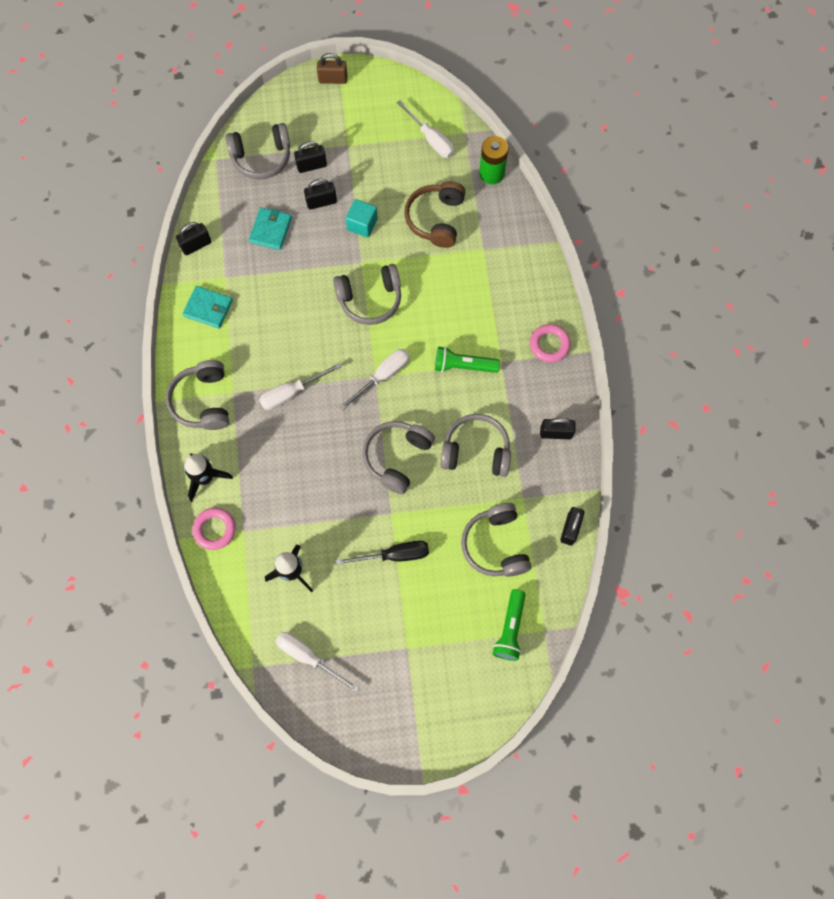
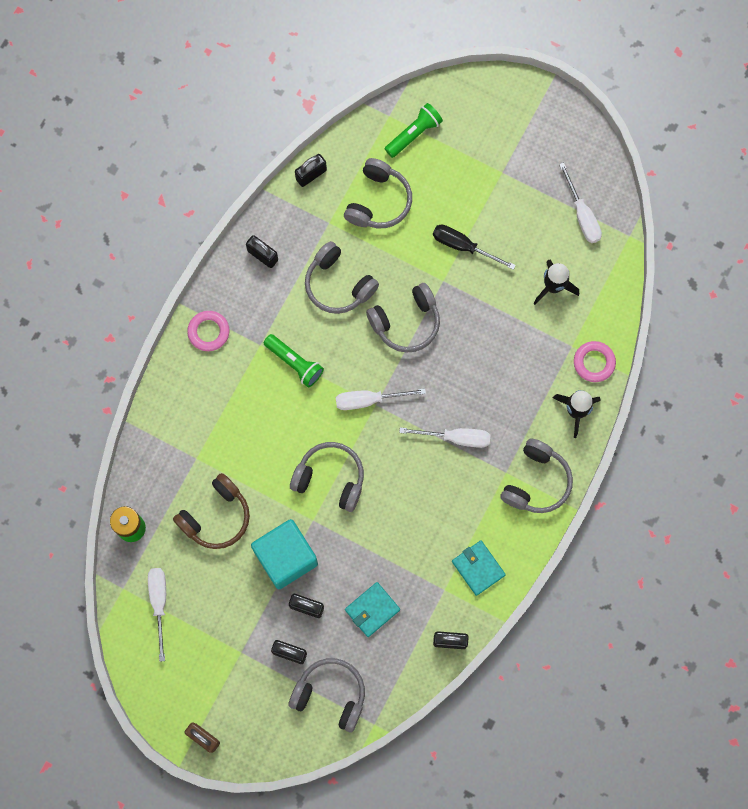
camera: 145 degrees left, 5 degrees up
turquoise cube [346,199,378,238] -> turquoise cube [251,519,318,589], size x1.82

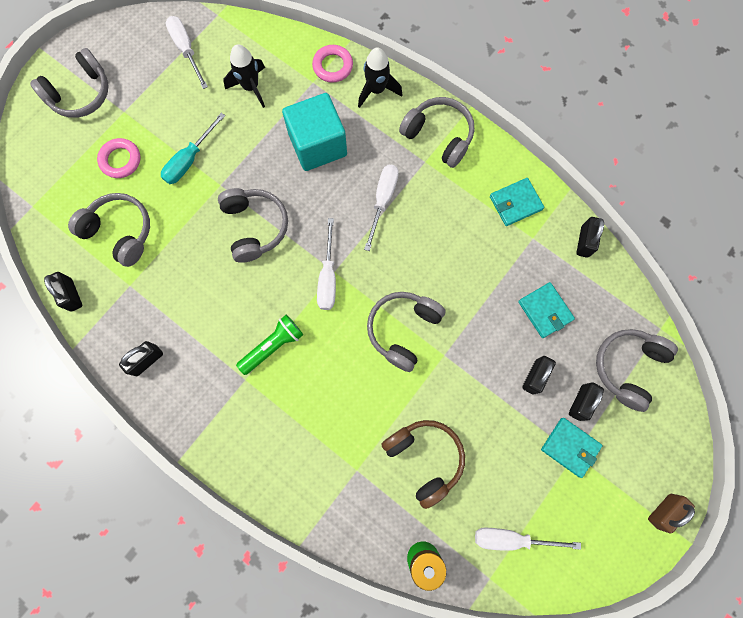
camera: 80 degrees left, 0 degrees up
pink ring [187,311,230,351] -> pink ring moved to [97,138,141,178]
turquoise cube [251,519,318,589] -> turquoise cube moved to [282,93,347,171]
grey headphones [305,241,379,314] -> grey headphones moved to [30,48,109,118]
green flashlight [385,103,443,158] -> none
black screwdriver [433,225,516,270] -> turquoise screwdriver [161,113,225,184]
white screwdriver [559,162,602,243] -> white screwdriver turned 105 degrees counterclockwise [165,16,208,89]
none -> turquoise wallet [541,418,603,478]

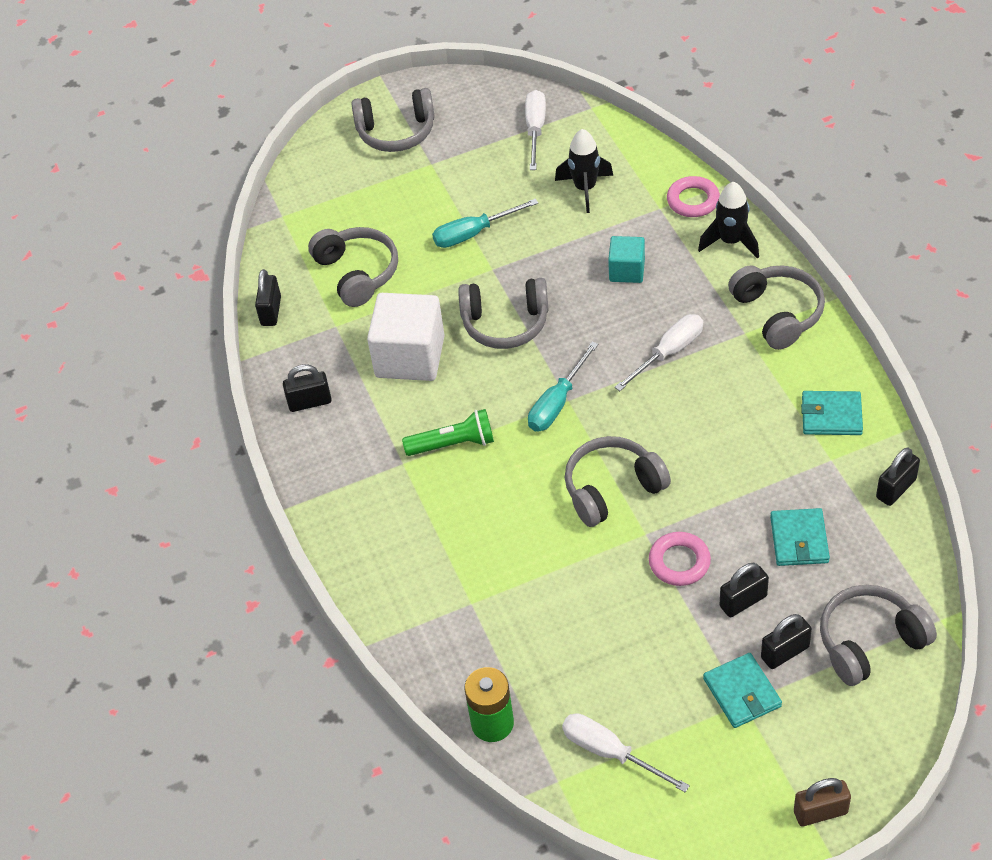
camera: 35 degrees right, 25 degrees down
pink ring [97,138,141,178] -> pink ring moved to [649,532,711,586]
grey headphones [218,188,288,263] -> grey headphones turned 75 degrees clockwise [458,278,549,349]
turquoise cube [282,93,347,171] -> turquoise cube [608,236,645,283], size x0.55
white screwdriver [317,218,336,310] -> turquoise screwdriver [528,341,598,432]
brown headphones [381,420,465,509] -> none
none -> white cube [367,293,445,381]

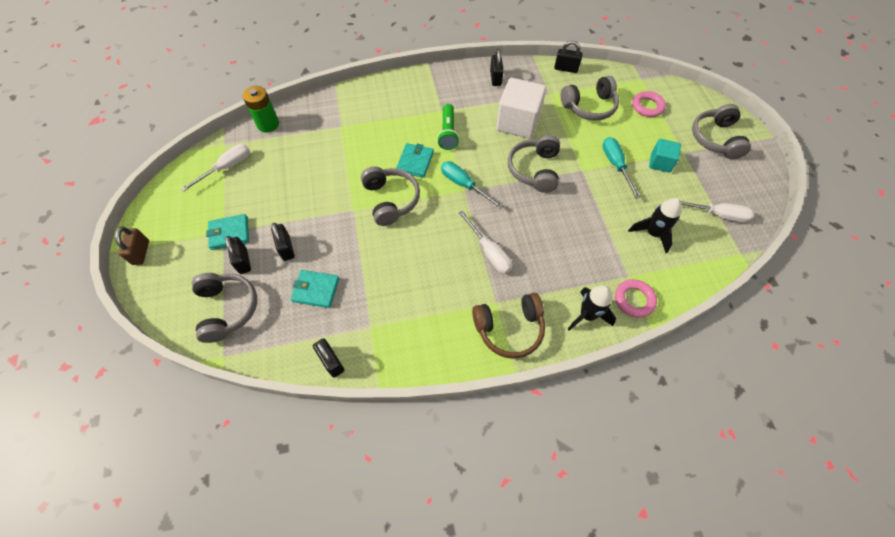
camera: 95 degrees right, 10 degrees up
turquoise cube [608,236,645,283] -> turquoise cube moved to [649,139,681,173]
pink ring [649,532,711,586] -> pink ring moved to [632,91,666,117]
grey headphones [728,265,825,350] -> brown headphones [472,293,545,359]
turquoise wallet [801,391,863,435] -> turquoise wallet moved to [396,143,434,178]

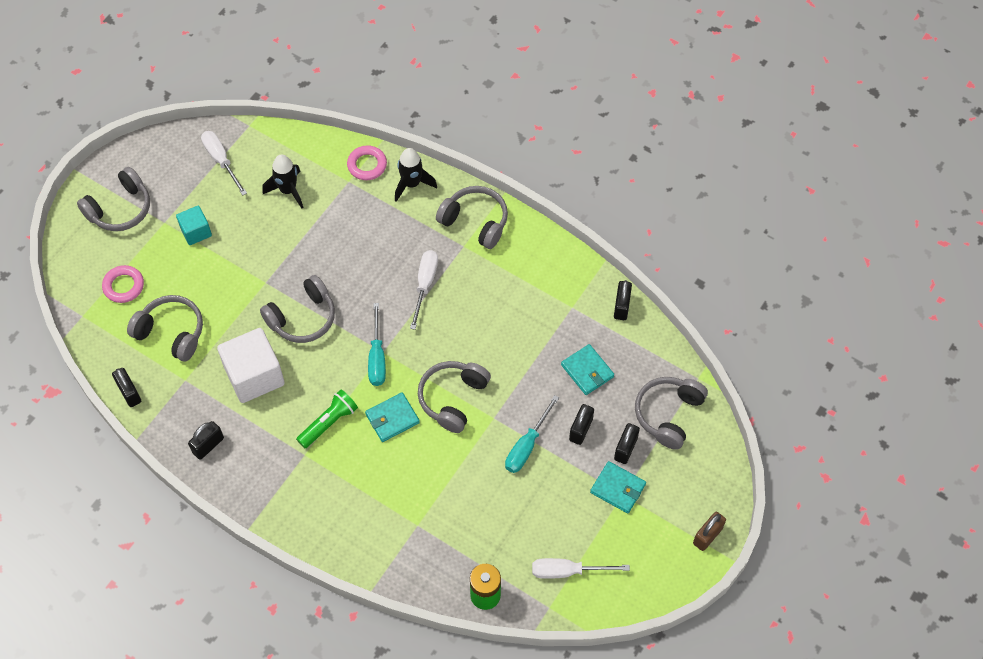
camera: 135 degrees left, 0 degrees up
brown headphones [472,293,545,359] -> grey headphones [436,186,508,249]
turquoise screwdriver [602,137,640,199] -> turquoise screwdriver moved to [505,395,559,473]

